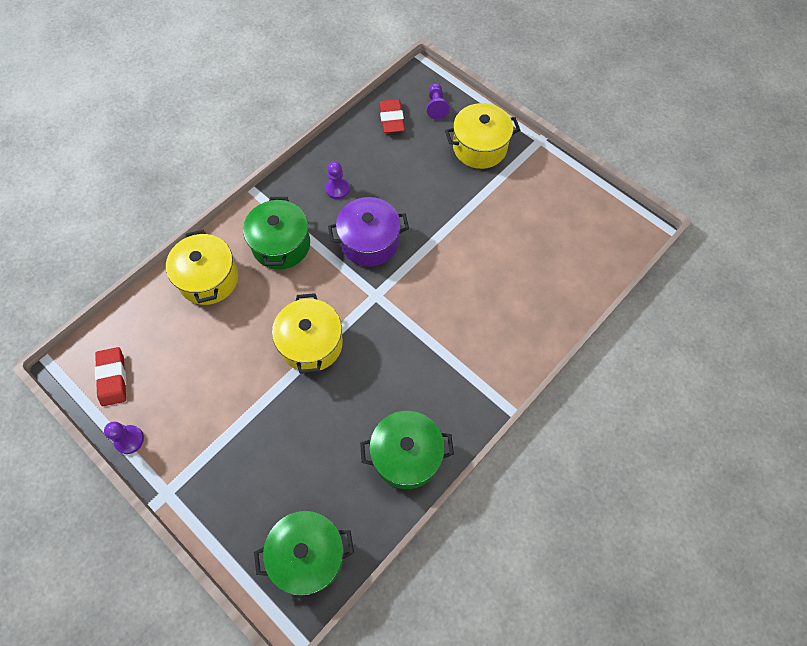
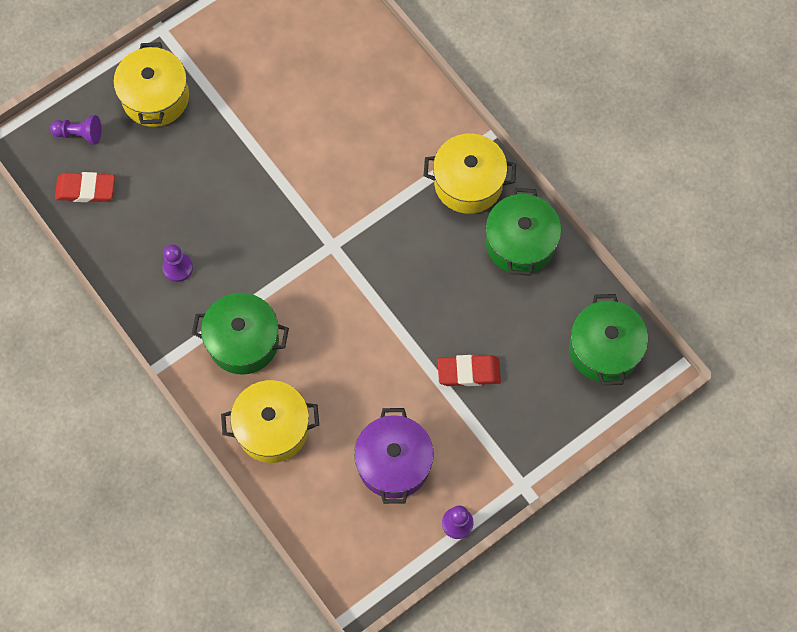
camera: 80 degrees left, 5 degrees up
red eraser [95,347,126,406] -> red eraser moved to [438,355,501,386]
yellow pot [272,293,343,374] -> yellow pot moved to [424,133,516,214]
purple pot [328,197,409,267] -> purple pot moved to [354,408,434,504]

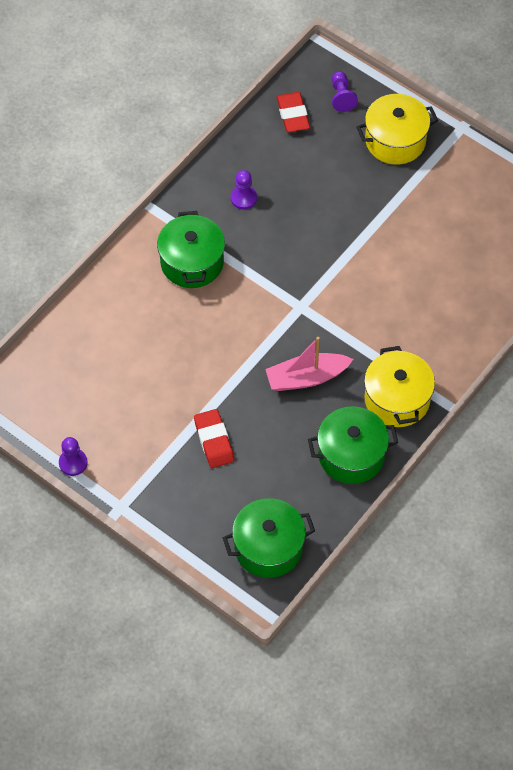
camera: 75 degrees right, 10 degrees down
yellow pot [221,380,319,463] -> none
purple pot [354,408,434,504] -> none
none -> pink boat [265,337,353,391]

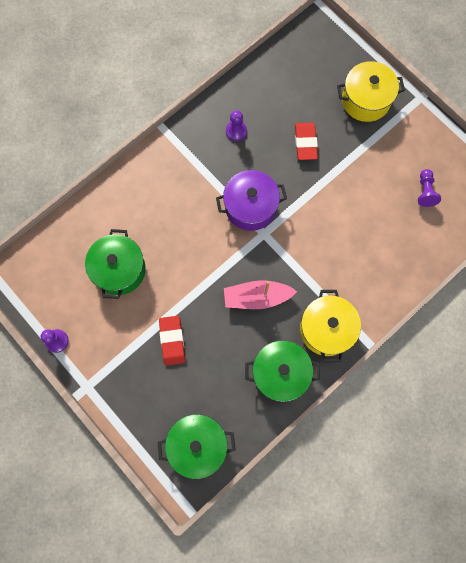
camera: 10 degrees right, 15 degrees up
green pot [157,211,225,288] -> green pot moved to [85,229,145,299]
red eraser [276,92,310,132] -> red eraser moved to [295,123,318,160]
purple pawn [332,71,358,112] -> purple pawn moved to [418,169,441,207]
none -> purple pot [216,170,287,231]

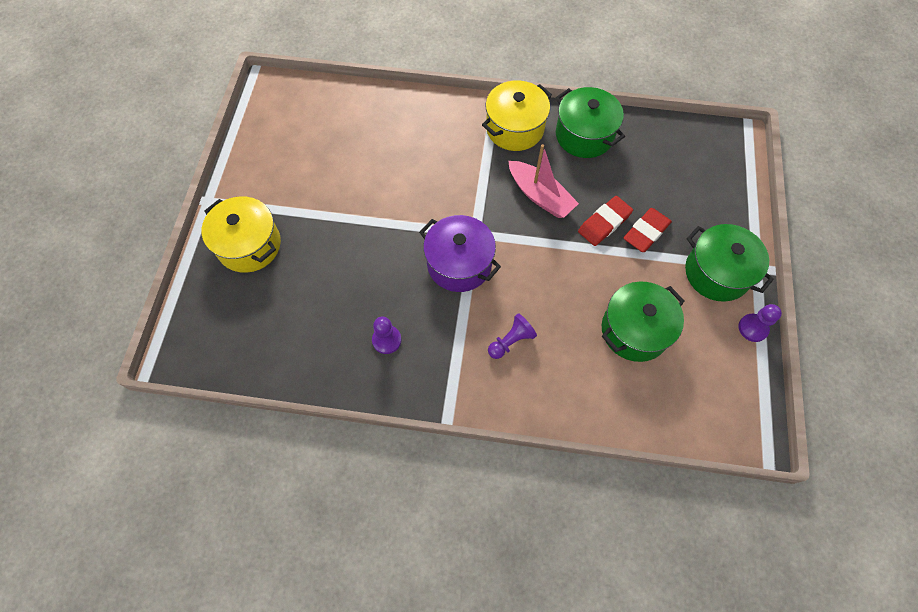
camera: 130 degrees left, 10 degrees down
green pot [158,414,236,479] -> green pot moved to [685,224,774,302]
red eraser [295,123,318,160] -> red eraser moved to [578,196,633,246]
purple pawn [418,169,441,207] -> purple pawn moved to [488,313,537,359]

